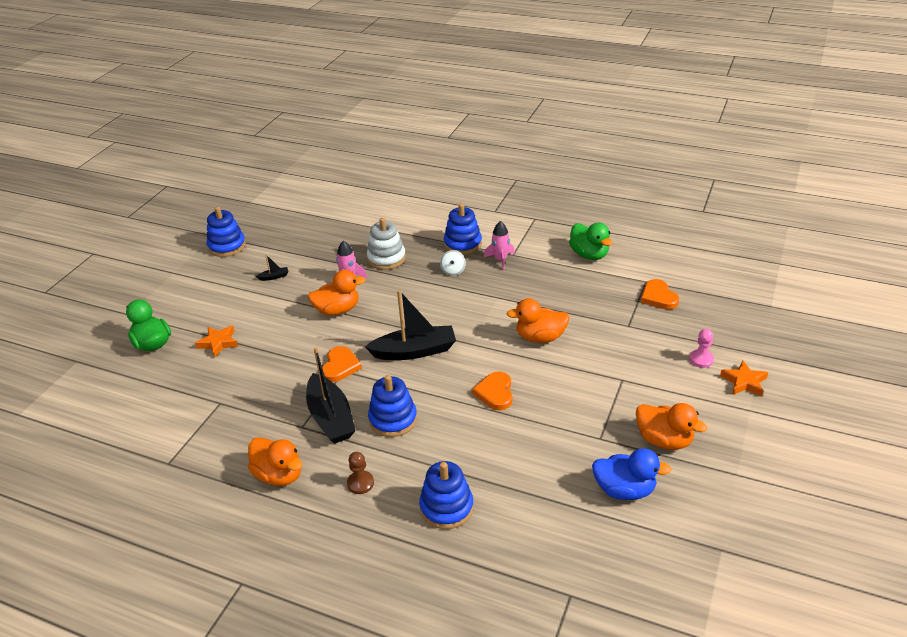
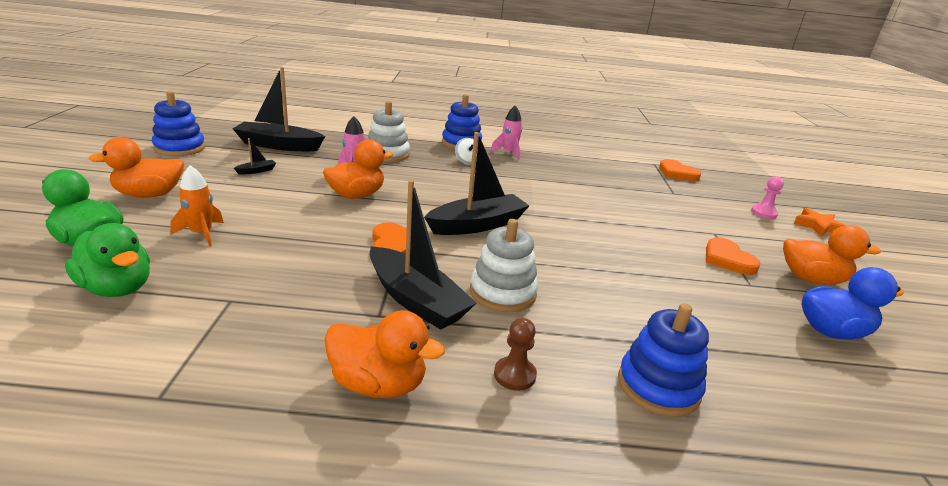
camera: 25 degrees left, 10 degrees down
orange star [195,325,238,358] -> orange rocket [170,165,224,247]
blue stacking toy [368,375,417,437] -> white stacking toy [470,219,538,312]
orange heart [472,371,512,410] -> orange heart moved to [706,237,760,275]
orange duck [507,298,570,343] -> orange duck moved to [89,137,184,198]
green duck [569,223,613,260] -> green duck moved to [65,223,150,297]
none -> black boat [232,67,325,151]

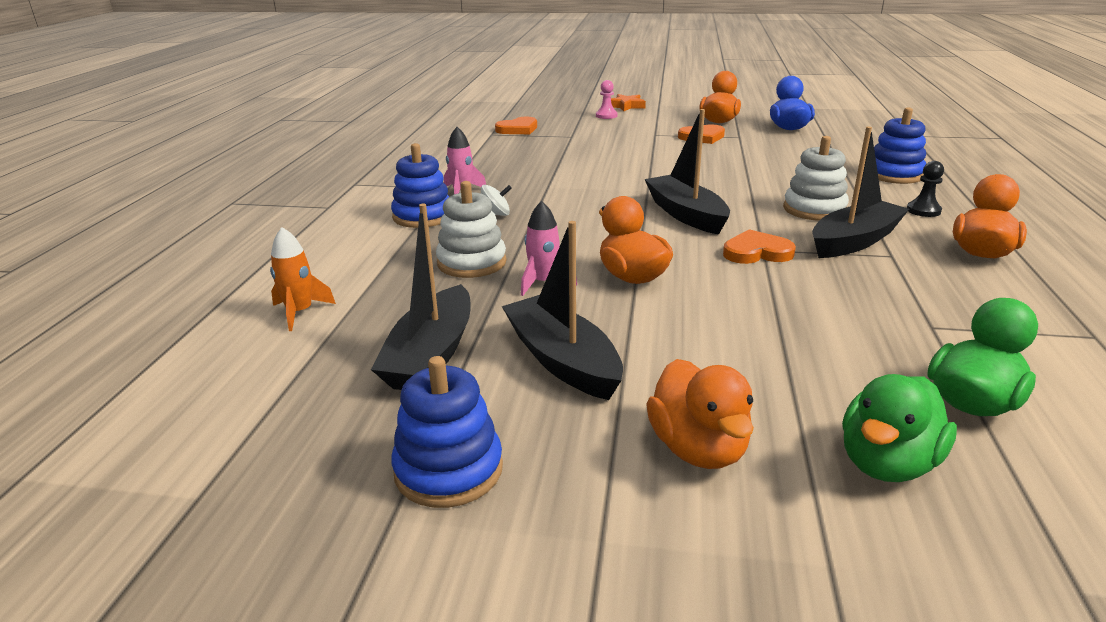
camera: 80 degrees left, 0 degrees up
orange rocket [170,165,224,247] -> orange rocket moved to [270,227,336,331]
black boat [234,138,276,175] -> black boat [502,221,623,400], size x2.48
brown pawn [494,318,537,391] -> black pawn [907,161,944,217]

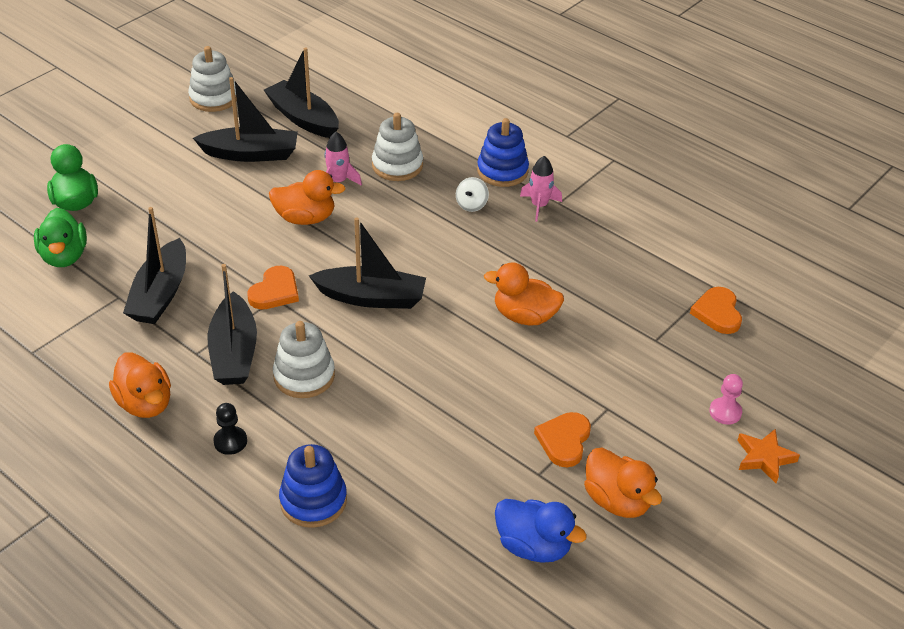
camera: 120 degrees right, 15 degrees up
orange rocket [270,227,336,331] -> none
blue stacking toy [391,356,503,508] -> white stacking toy [188,46,237,112]
orange duck [646,359,754,469] -> orange duck moved to [484,262,564,326]
none -> black boat [123,207,186,324]

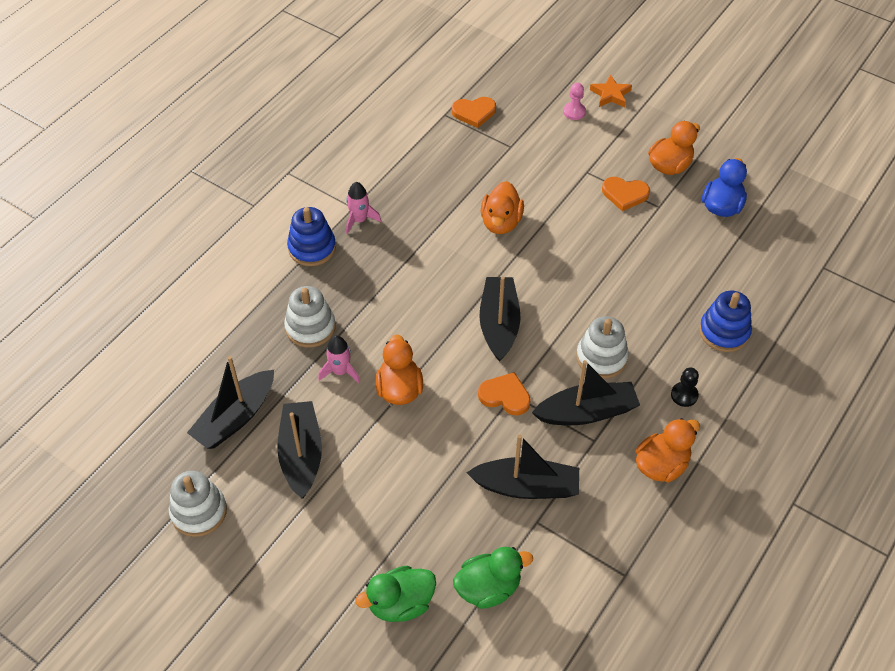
camera: 95 degrees left, 10 degrees up
white spinning top [456,177,489,212] -> none

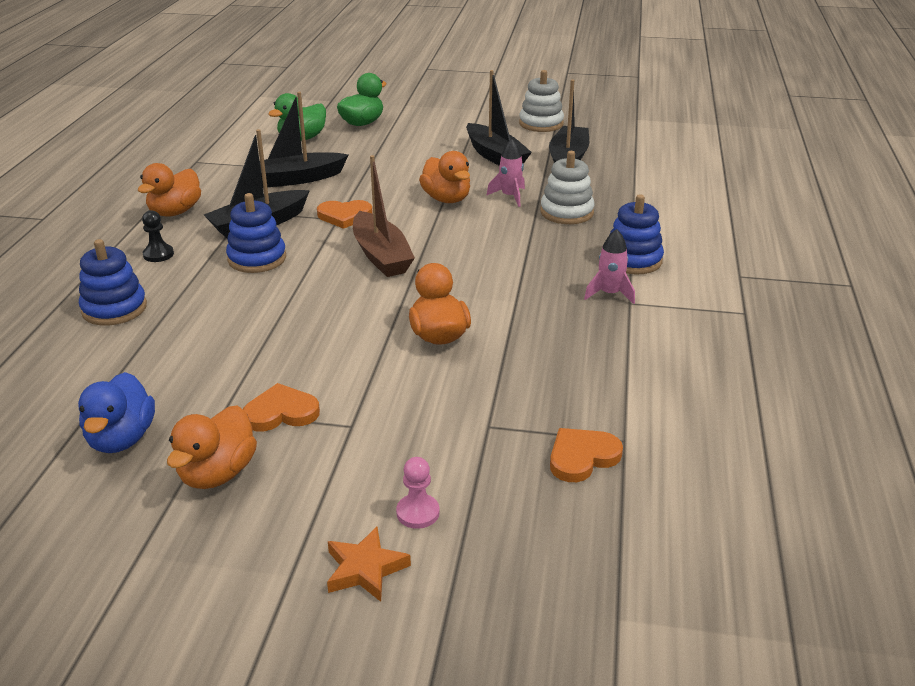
camera: 155 degrees right, 20 degrees down
black boat [479,276,521,362] -> brown boat [353,155,415,277]
white stacking toy [576,316,629,379] -> blue stacking toy [226,193,286,273]

